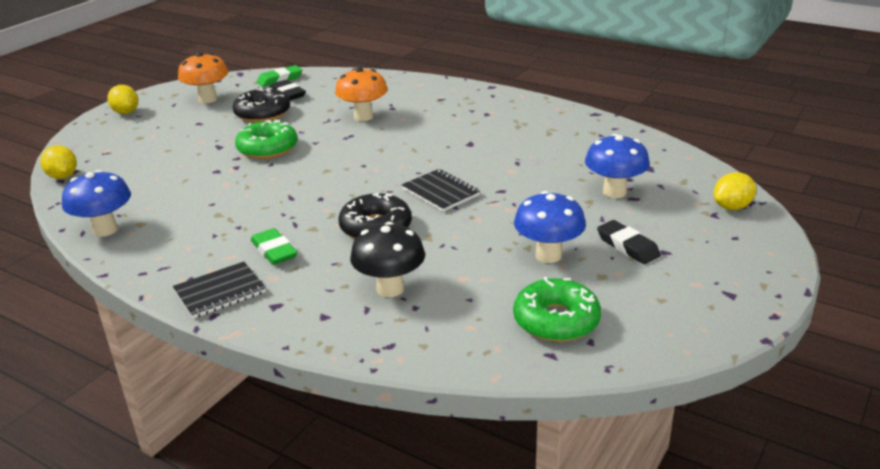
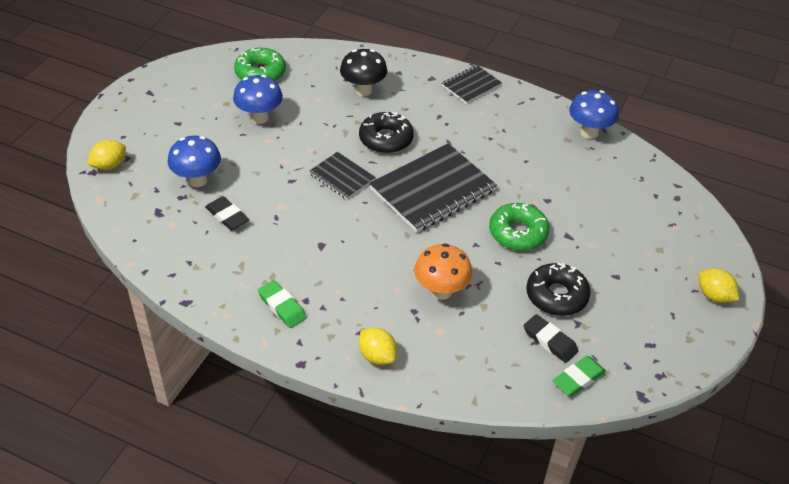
camera: 170 degrees right, 15 degrees up
yellow lemon [40,145,77,179] -> yellow lemon moved to [359,328,397,365]
orange mushroom [178,52,228,103] -> none
green eraser [251,228,298,265] -> green eraser moved to [258,280,306,328]
black eraser [597,220,661,264] -> black eraser moved to [205,196,249,231]
none -> black notebook [369,143,497,232]

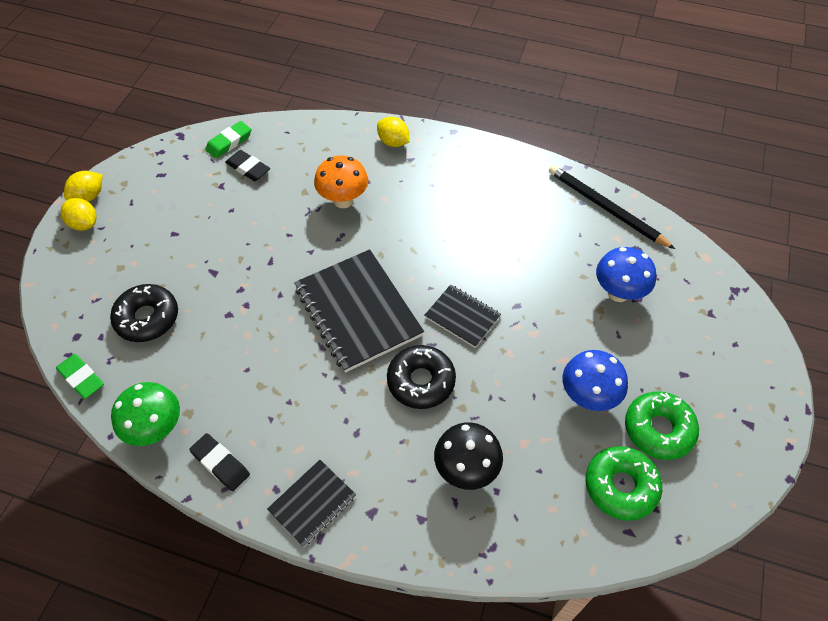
camera: 175 degrees right, 10 degrees up
yellow lemon [87,140,126,170] -> yellow lemon moved to [64,171,103,202]
black eraser [205,196,249,231] -> black eraser moved to [189,433,250,491]
green eraser [258,280,306,328] -> green eraser moved to [56,354,104,399]
black notebook [369,143,497,232] -> black notebook turned 75 degrees counterclockwise [294,249,424,373]
green donut [489,203,549,251] -> green donut moved to [625,391,699,460]
black donut [526,263,591,316] -> black donut moved to [110,284,178,342]
blue mushroom [569,90,619,139] -> green mushroom [111,382,180,446]
none -> black pencil [549,165,675,249]

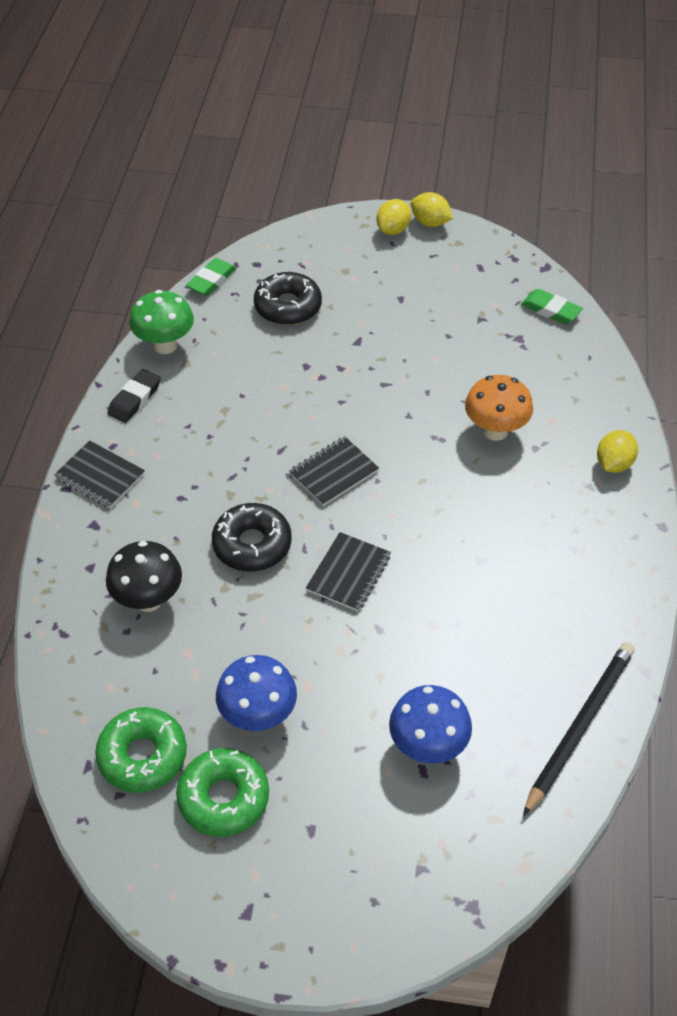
camera: 80 degrees right, 5 degrees down
black eraser [225,150,270,181] -> none
black notebook [294,249,424,373] -> black notebook [289,436,379,506], size x0.53

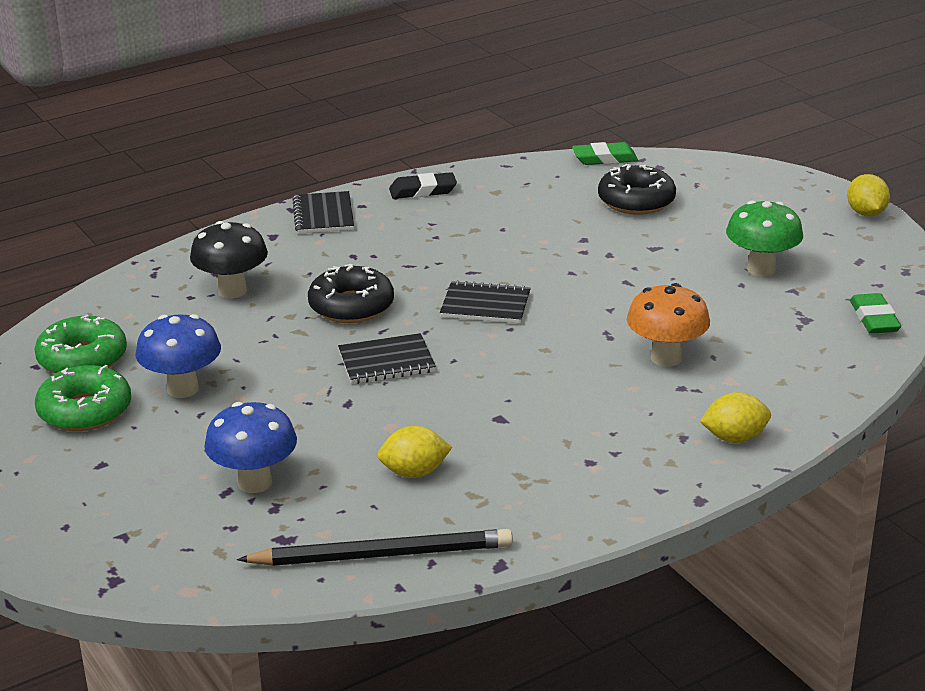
camera: 50 degrees right, 20 degrees down
green mushroom [129,290,194,354] -> green mushroom moved to [726,201,803,277]
yellow lemon [376,199,411,235] -> yellow lemon moved to [377,426,452,478]

